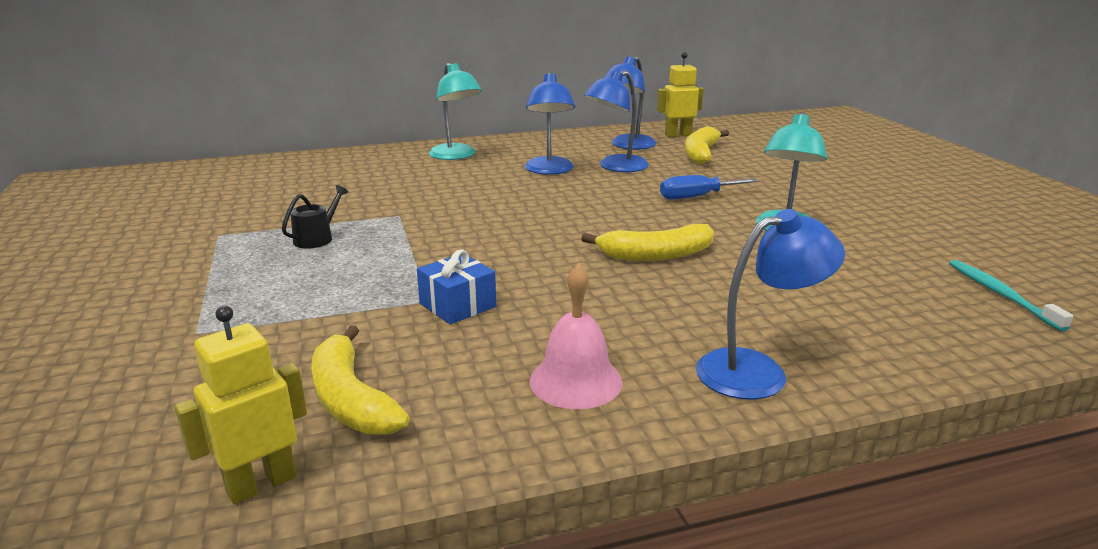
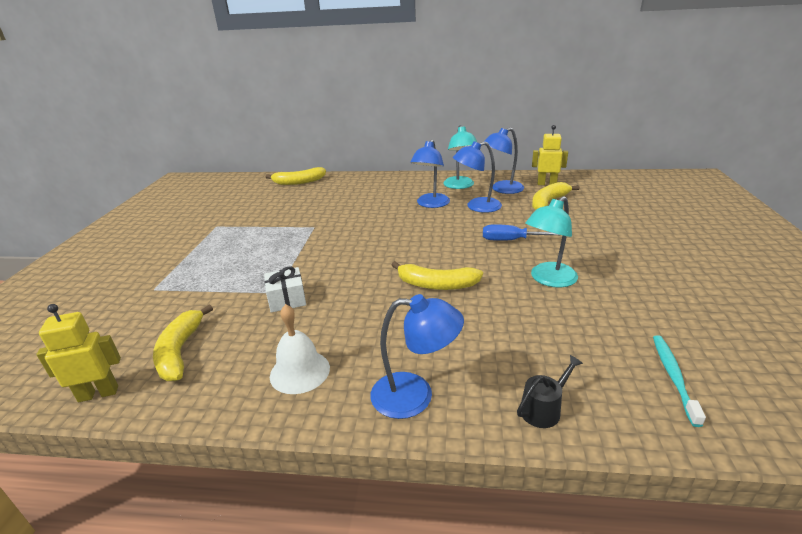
camera: 25 degrees right, 5 degrees up
black watering can [282,185,348,249] -> black watering can moved to [517,355,583,428]
blue gift [417,250,496,325] -> white gift [264,266,306,313]
turquoise lamp [429,63,482,160] -> turquoise lamp moved to [443,125,477,189]
pink bell [530,264,623,409] -> white bell [270,304,330,394]
none -> yellow banana [266,167,326,185]

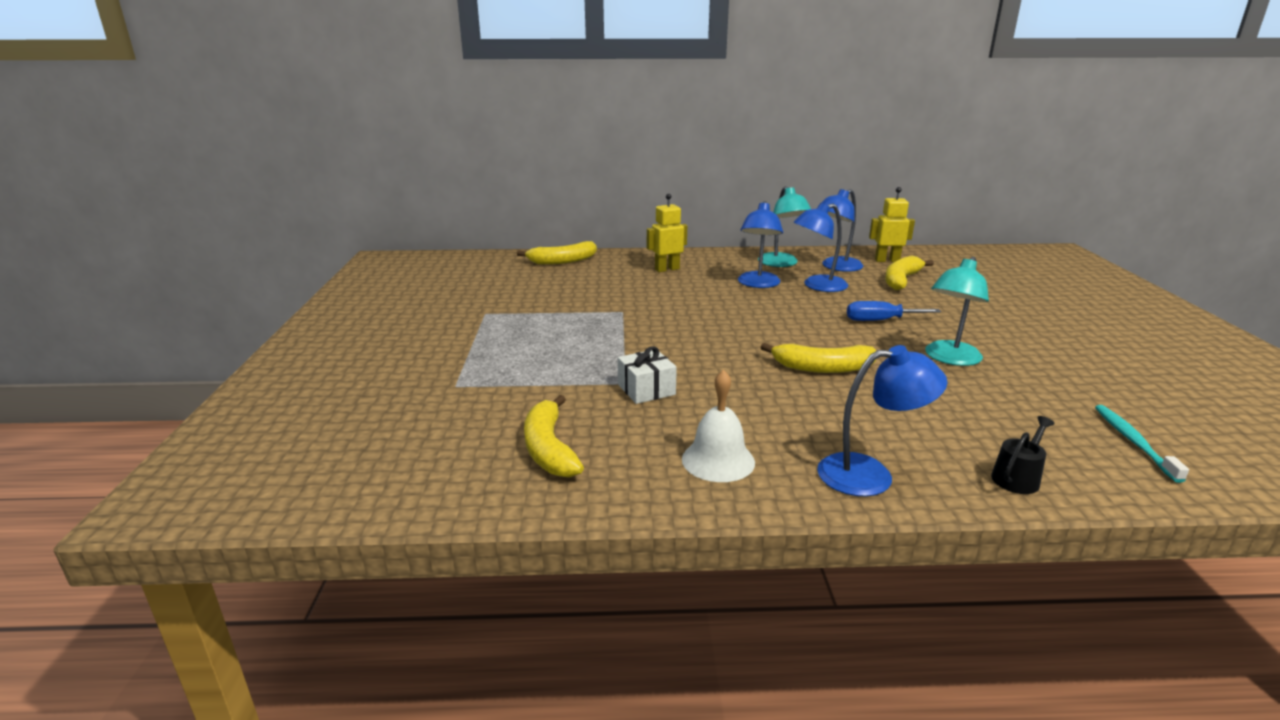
camera: 10 degrees left, 5 degrees down
yellow robot [36,304,121,402] -> yellow robot moved to [647,194,687,272]

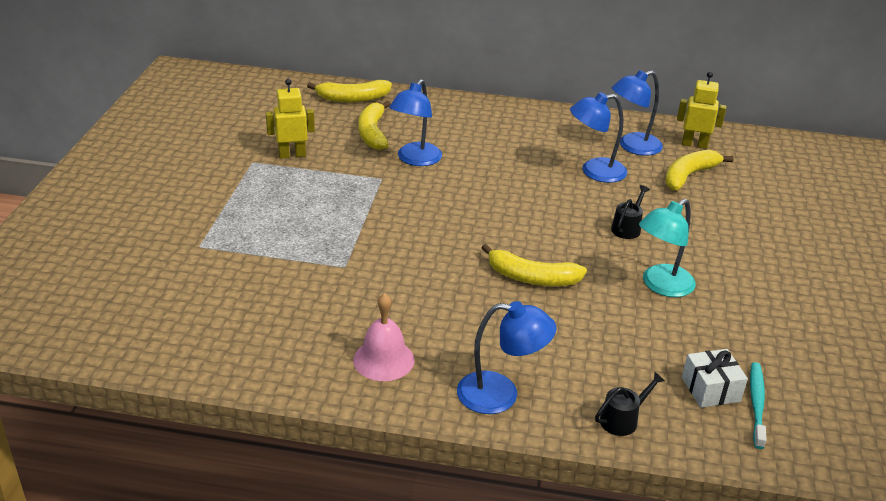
camera: 10 degrees right, 10 degrees up
yellow banana [524,395,584,478] -> yellow banana moved to [358,101,391,150]
white gift [618,346,677,404] -> white gift moved to [682,349,748,408]
yellow robot [647,194,687,272] -> yellow robot moved to [266,79,315,159]
white bell [682,370,755,482] -> pink bell [353,293,414,381]
blue lamp [738,201,783,288] -> blue lamp moved to [389,79,442,166]
turquoise lamp [758,186,811,267] -> none
blue screwdriver [847,301,941,321] -> black watering can [611,185,650,239]

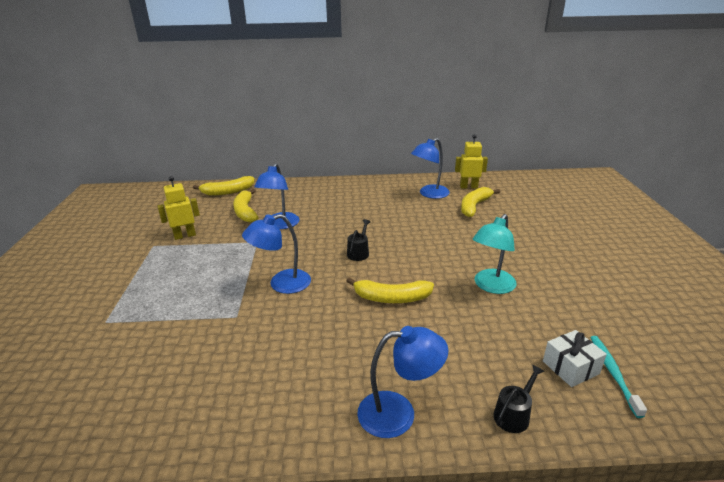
camera: 10 degrees left, 5 degrees down
pink bell [353,293,414,381] -> none
blue lamp [570,92,627,183] -> blue lamp moved to [242,214,311,294]
black watering can [611,185,650,239] -> black watering can moved to [347,219,370,261]

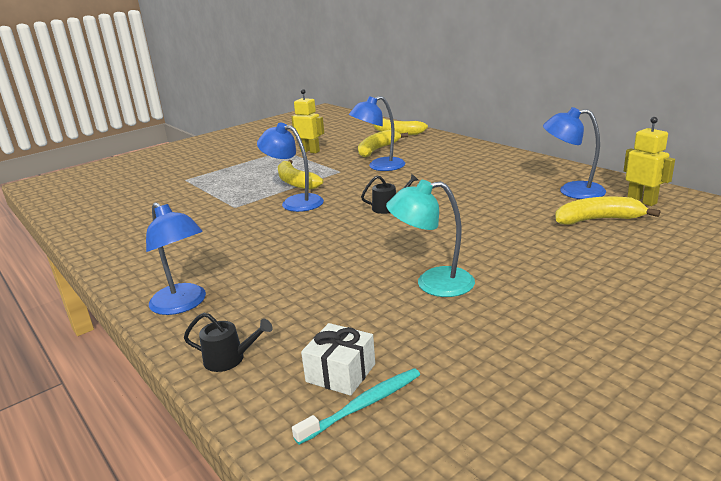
camera: 55 degrees right, 5 degrees down
yellow banana [347,277,434,303] -> yellow banana moved to [278,160,323,190]

